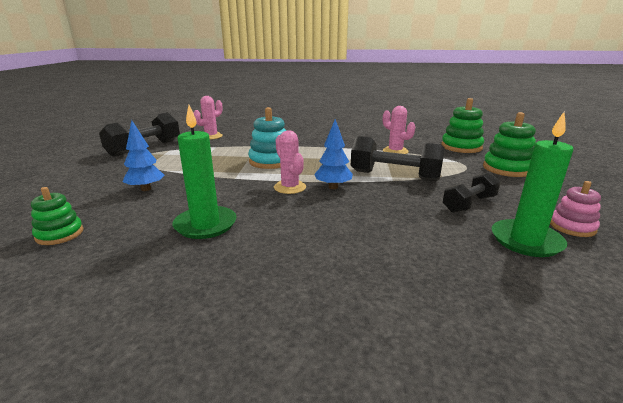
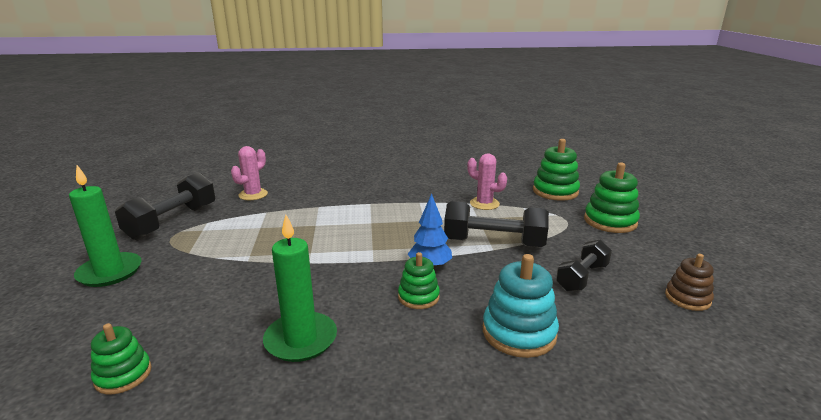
camera: 10 degrees left, 0 degrees up
blue tree [123,120,165,191] -> none
turquoise stacking toy [248,107,286,169] -> turquoise stacking toy moved to [483,254,559,358]
pink cactus [274,130,306,194] -> none
green candle [492,112,573,257] -> green candle moved to [69,165,142,287]
pink stacking toy [550,181,601,237] -> brown stacking toy [665,254,714,311]
none -> green stacking toy [398,252,440,309]

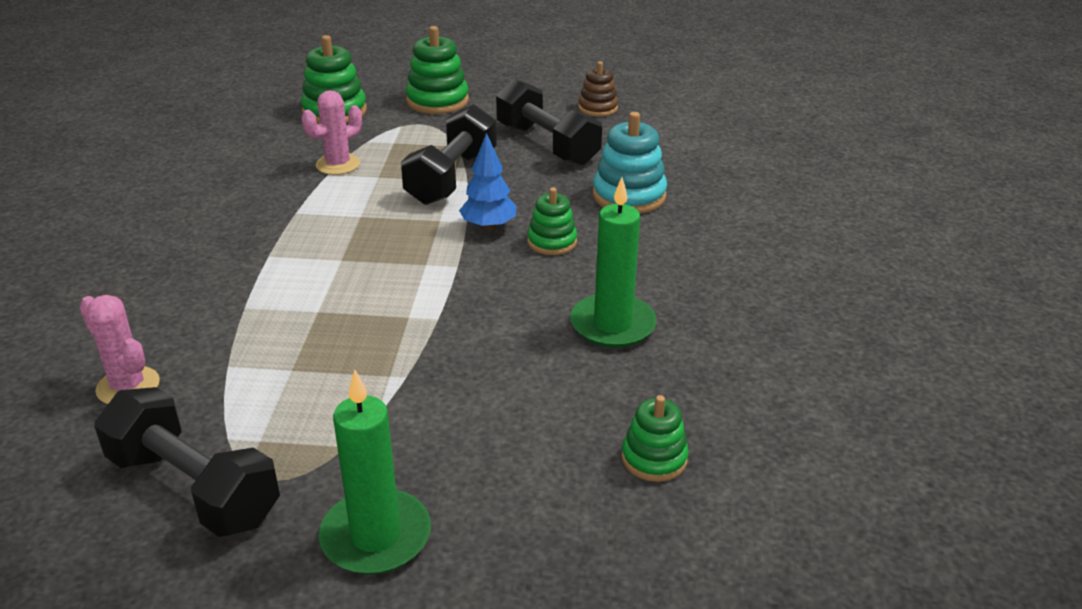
camera: 80 degrees left, 10 degrees up
black dumbbell [556,240,612,291] -> black dumbbell [496,78,602,166], size x1.57

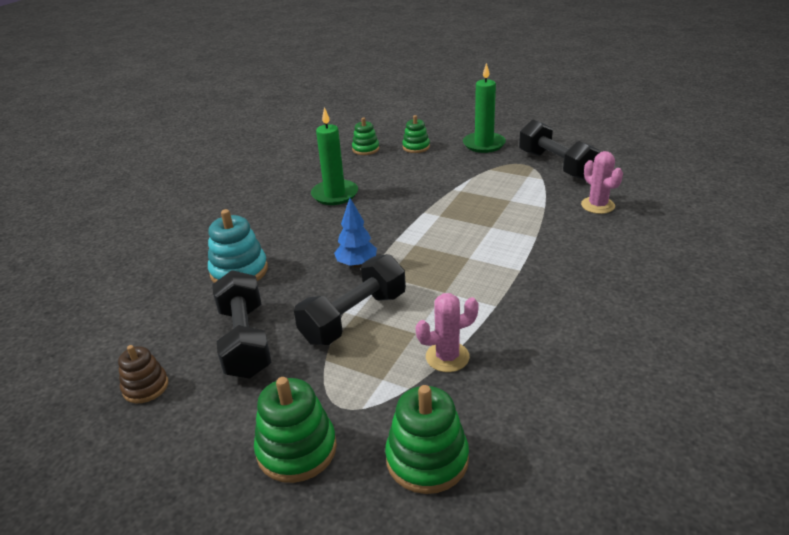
camera: 155 degrees left, 0 degrees up
green stacking toy [527,188,577,255] -> green stacking toy moved to [402,115,430,153]

